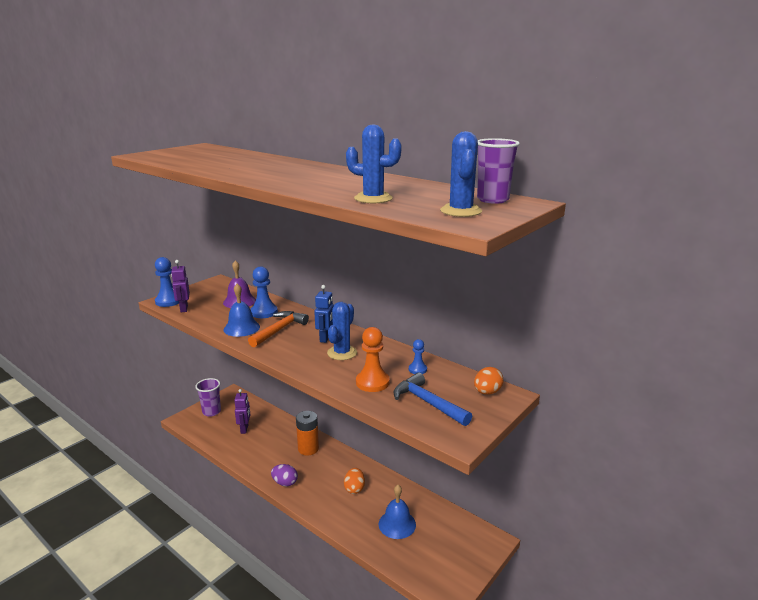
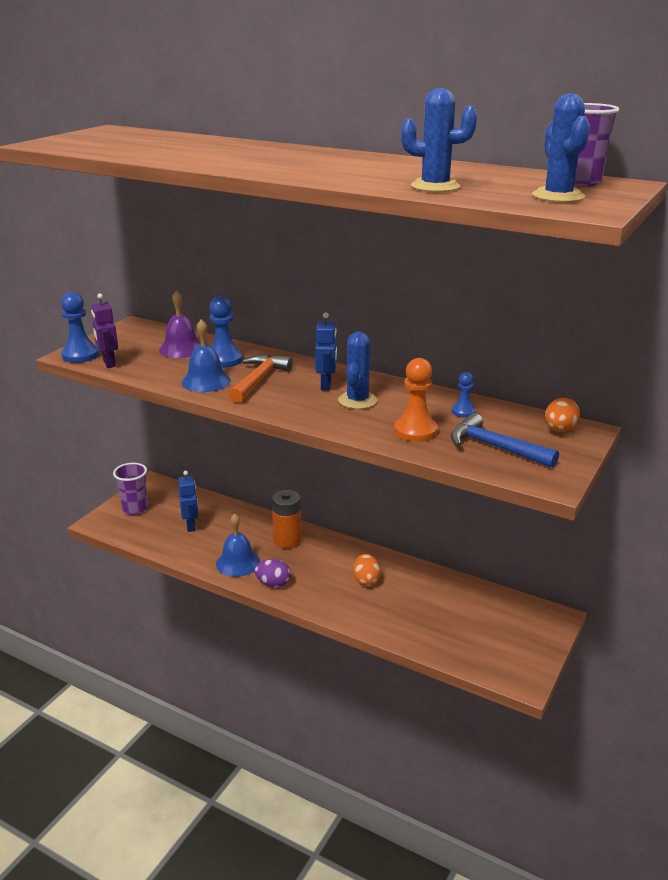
camera: 10 degrees left, 5 degrees up
purple robot [234,389,250,434] -> blue robot [178,471,199,532]
blue bell [379,485,416,539] -> blue bell moved to [216,514,260,577]

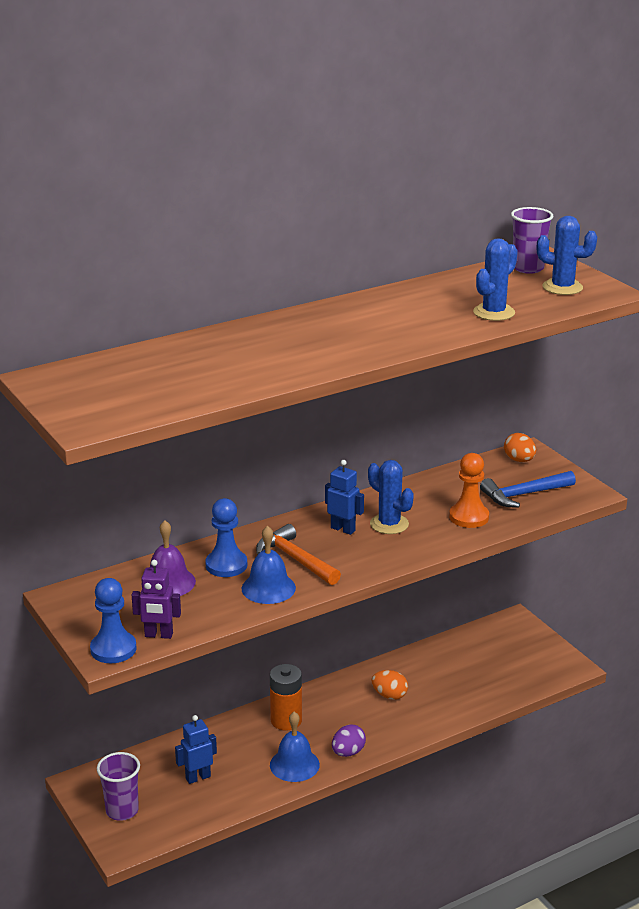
camera: 60 degrees left, 0 degrees up
blue robot [178,471,199,532] -> blue robot turned 45 degrees counterclockwise [175,715,217,784]
blue pawn [452,372,476,418] -> none

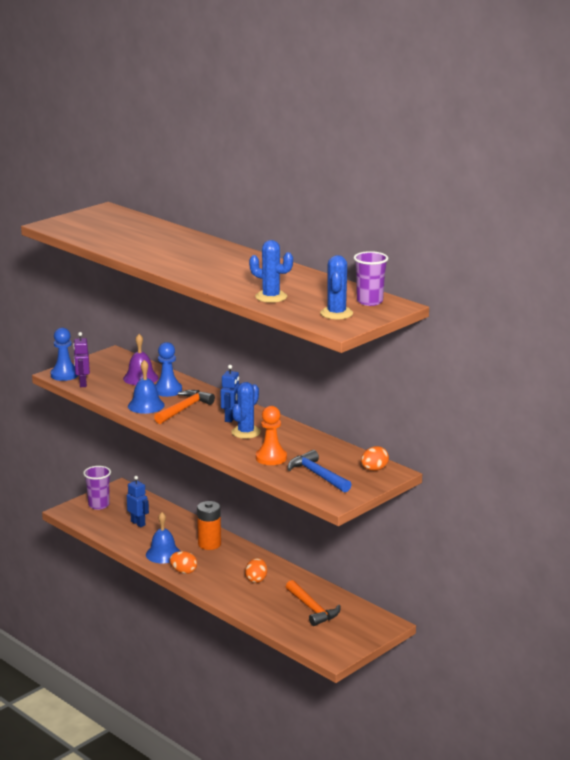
camera: 75 degrees right, 5 degrees down
purple egg [332,724,366,757] -> orange egg [170,551,197,574]
none -> orange hammer [286,580,341,626]

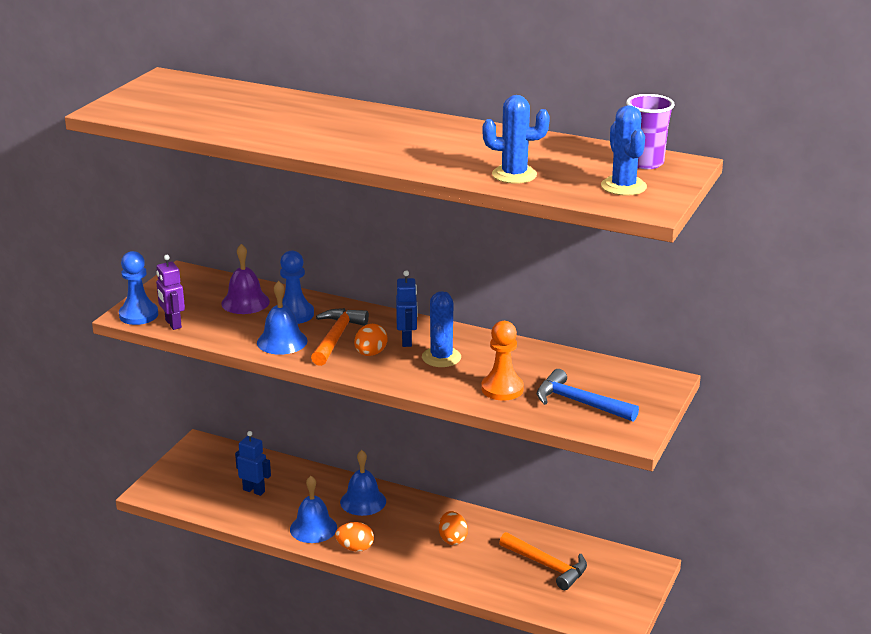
camera: 20 degrees left, 5 degrees up
purple cup [83,466,111,510] -> none
orange battery [197,501,221,550] -> blue bell [340,450,386,516]
orange egg [361,446,389,471] -> orange egg moved to [354,324,387,356]

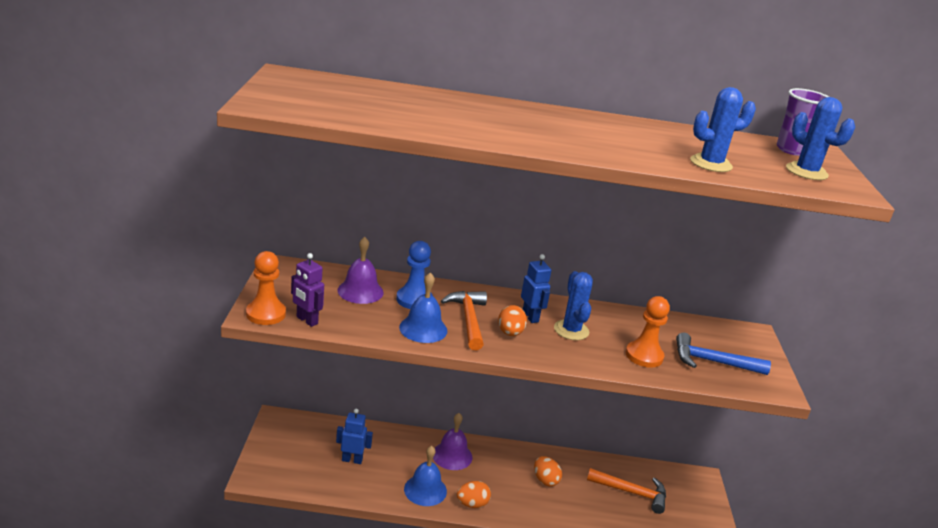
camera: 25 degrees left, 0 degrees up
blue pawn [119,251,158,325] -> orange pawn [246,251,286,325]
blue bell [340,450,386,516] -> purple bell [433,413,472,470]

